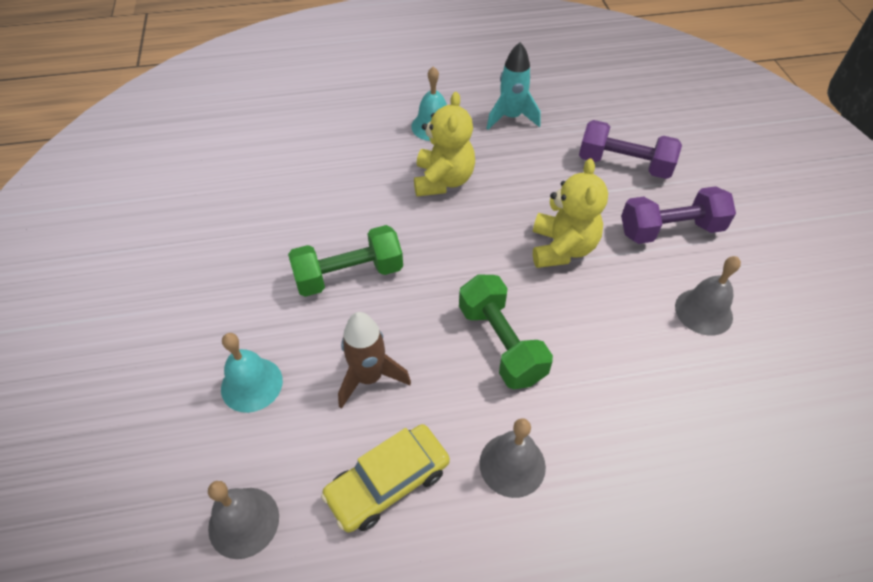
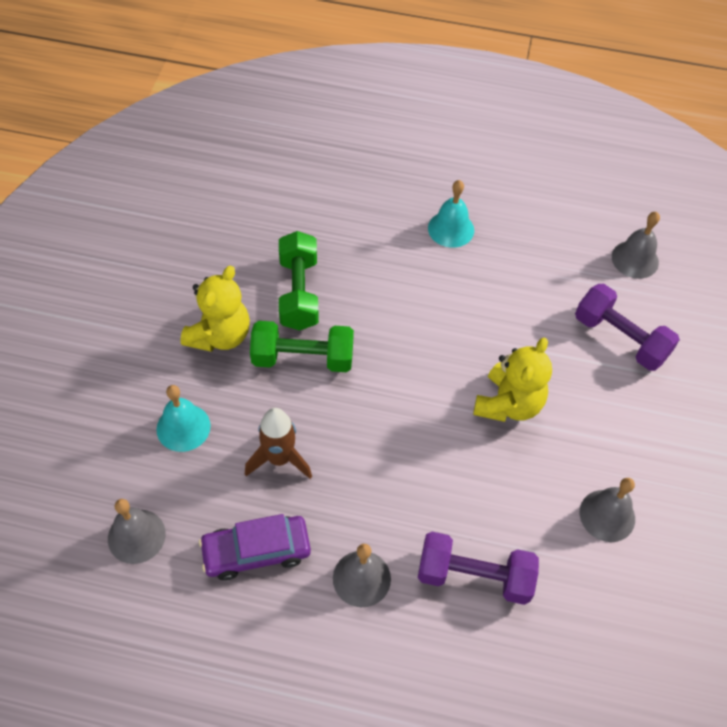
camera: 20 degrees right, 5 degrees up
yellow car [321,424,450,533] -> purple car [199,514,311,581]
yellow teddy bear [414,92,475,196] -> yellow teddy bear moved to [181,266,250,352]
green dumbbell [459,275,553,389] -> green dumbbell moved to [279,231,319,331]
turquoise rocket [486,42,541,130] -> none
purple dumbbell [621,186,736,244] -> purple dumbbell moved to [418,532,539,605]
none -> grey bell [612,212,660,279]

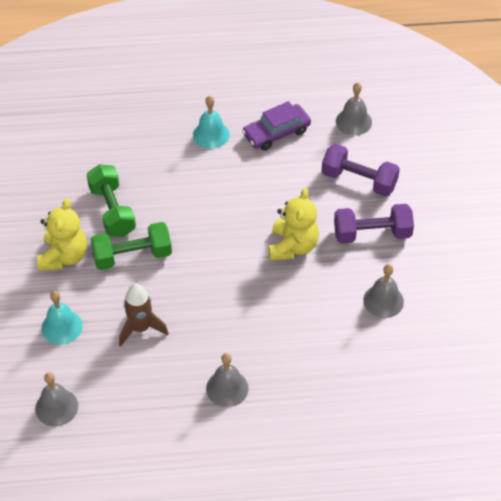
camera: 15 degrees left, 5 degrees down
purple car [199,514,311,581] -> purple car moved to [242,101,311,151]
purple dumbbell [418,532,539,605] -> purple dumbbell moved to [334,204,414,243]

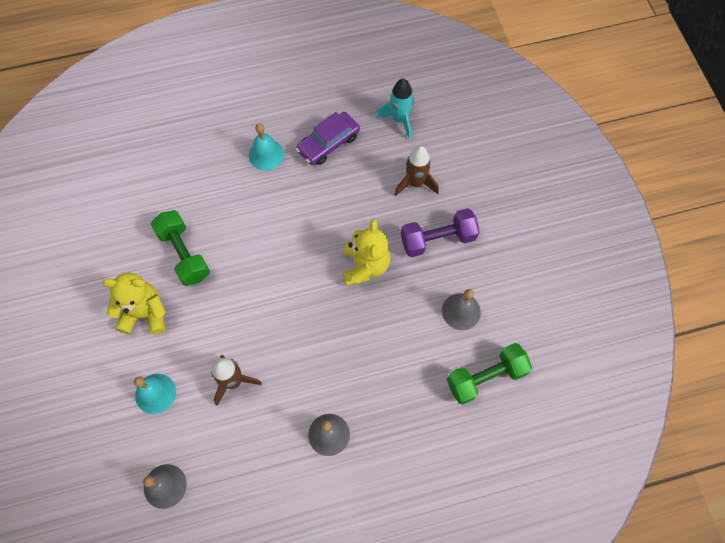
camera: 10 degrees left, 15 degrees up
yellow teddy bear [37,198,87,271] -> yellow teddy bear turned 90 degrees counterclockwise [103,273,166,334]
green dumbbell [91,222,172,270] -> green dumbbell moved to [447,343,532,405]
purple dumbbell [322,144,400,196] -> brown rocket [394,146,439,196]
grey bell [336,83,372,135] -> turquoise rocket [376,79,414,139]

